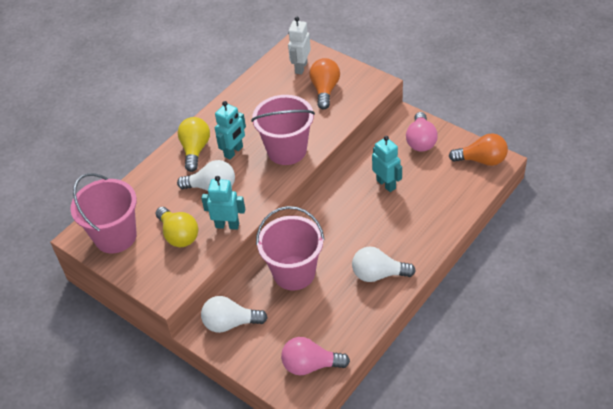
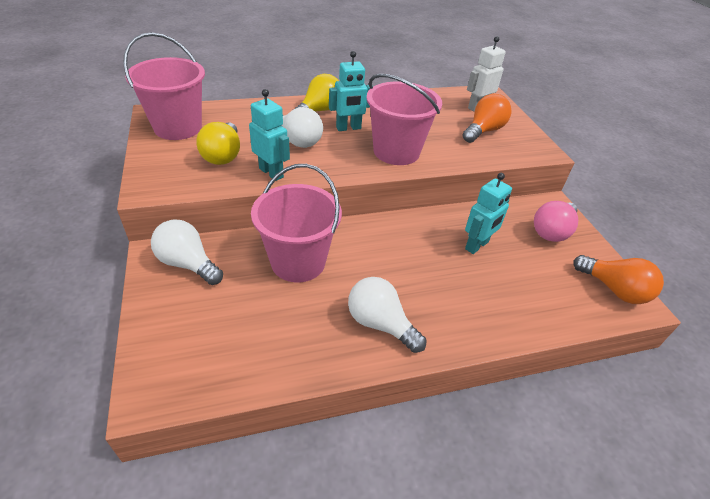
camera: 30 degrees right, 5 degrees down
pink light bulb [281,337,350,376] -> none
turquoise robot [372,136,402,192] -> turquoise robot turned 45 degrees clockwise [465,173,512,254]

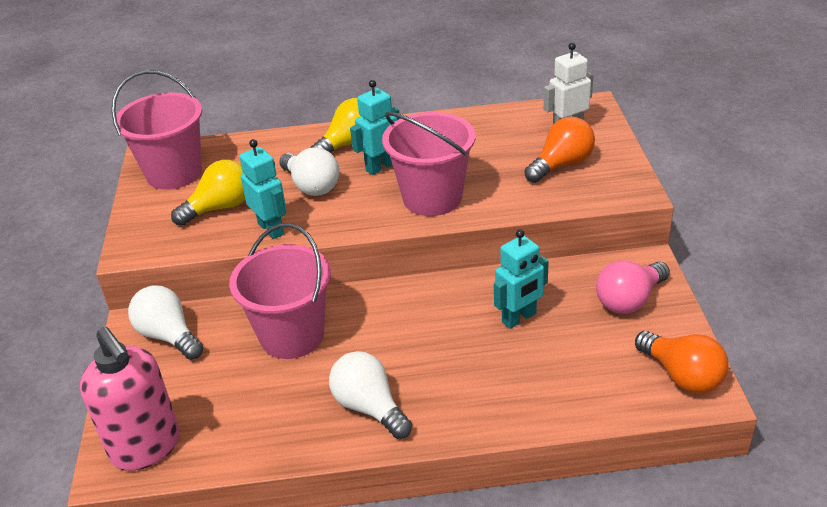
camera: 15 degrees right, 5 degrees down
yellow light bulb [196,122,240,165] -> yellow light bulb turned 135 degrees counterclockwise [171,160,245,226]
turquoise robot [329,51,373,131] -> turquoise robot turned 150 degrees clockwise [350,80,400,175]
none -> pink soap dispenser [80,327,180,471]

